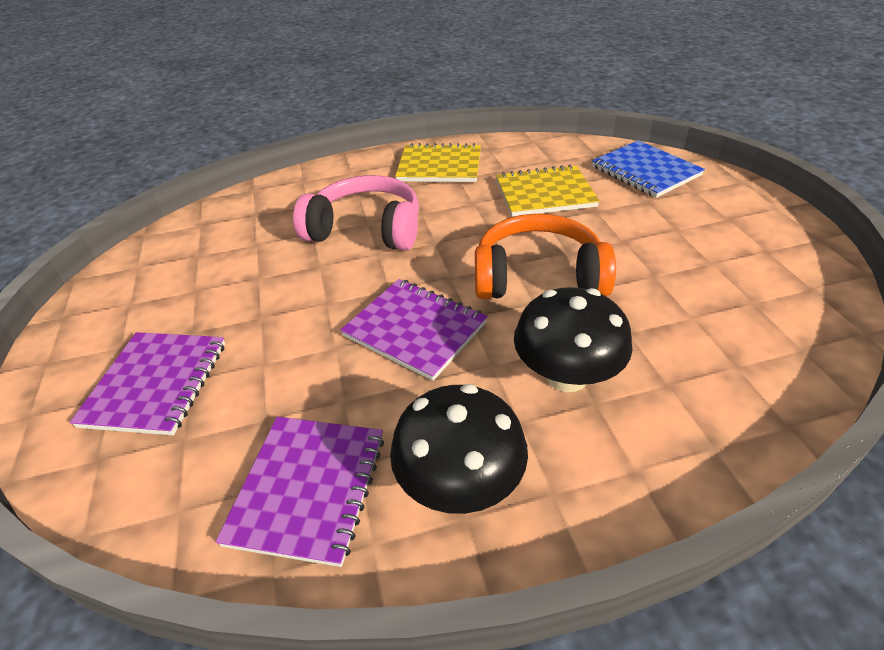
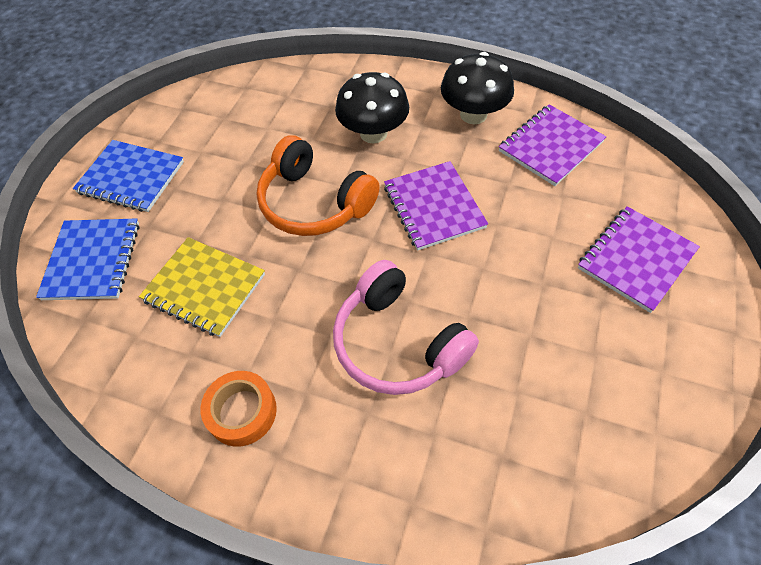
camera: 145 degrees left, 15 degrees up
yellow notebook [395,143,481,182] -> orange tape [200,371,277,446]
none -> blue notebook [73,140,184,212]

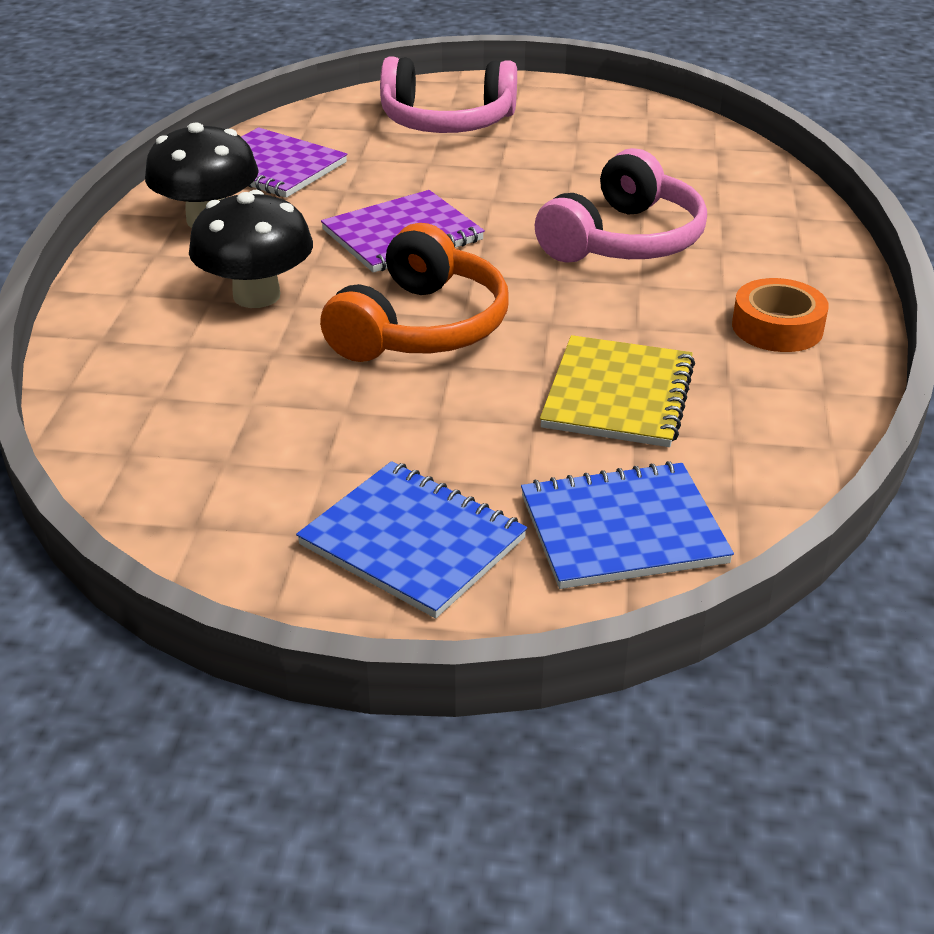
camera: 105 degrees left, 20 degrees down
blue notebook [73,140,184,212] -> blue notebook turned 60 degrees counterclockwise [296,461,527,618]
purple notebook [578,206,700,313] -> pink headphones [380,56,517,133]

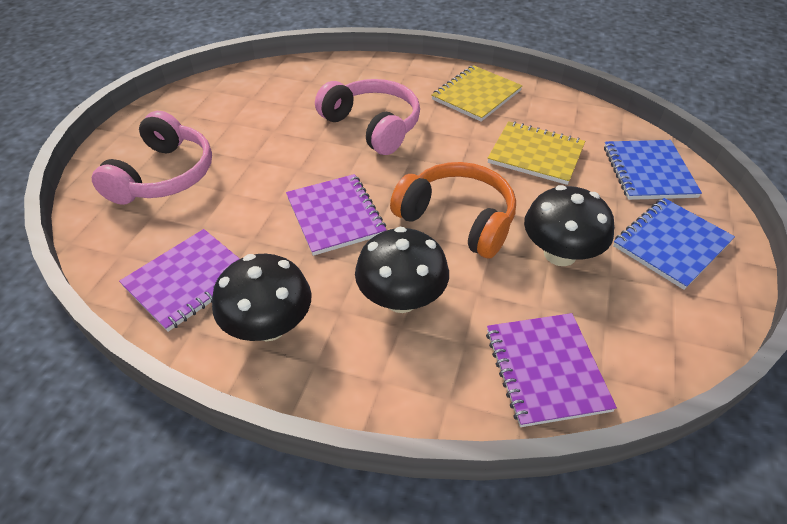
camera: 80 degrees left, 10 degrees up
orange tape [732,278,829,352] -> yellow notebook [431,65,523,122]
none -> purple notebook [486,313,617,427]
none -> black mushroom [524,185,614,266]

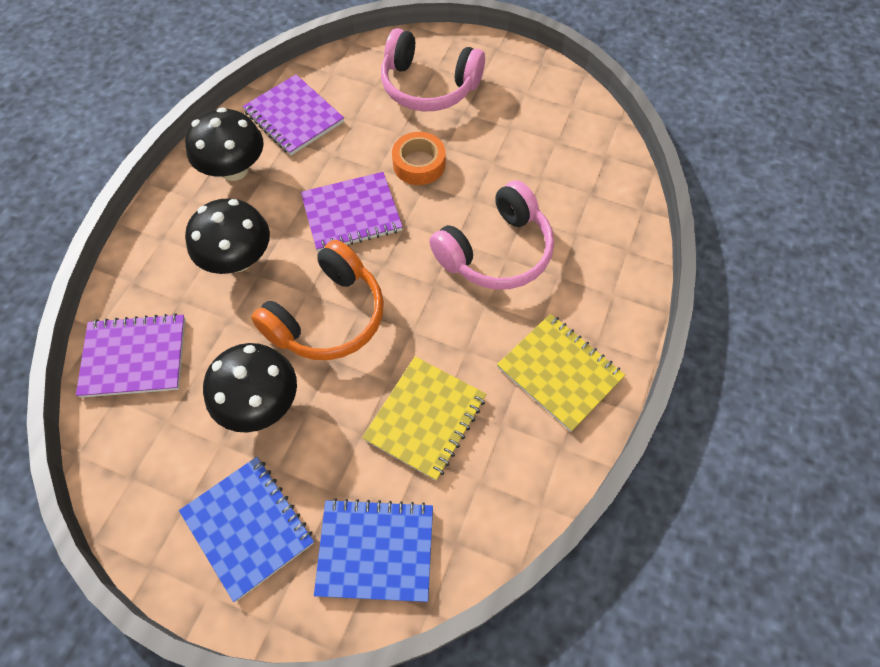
camera: 95 degrees right, 15 degrees up
none -> orange tape [392,132,446,185]

